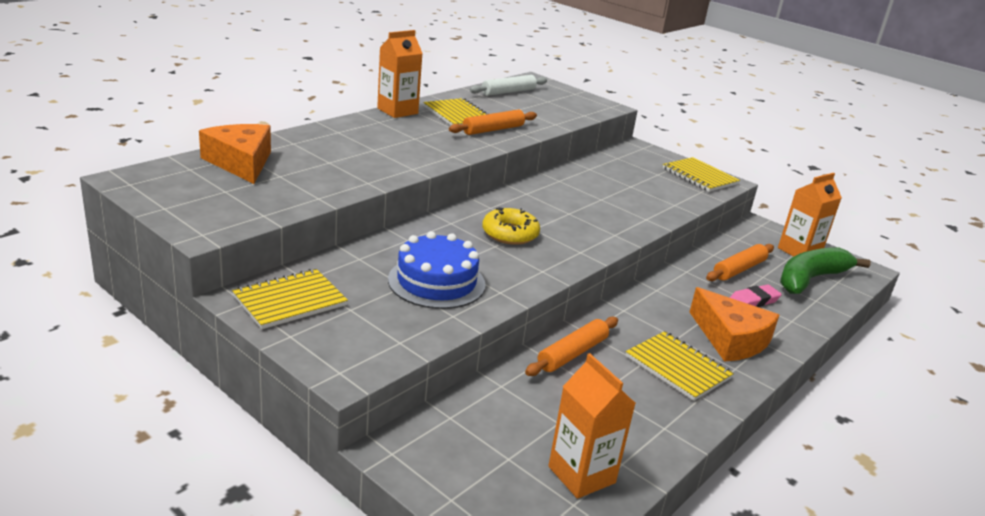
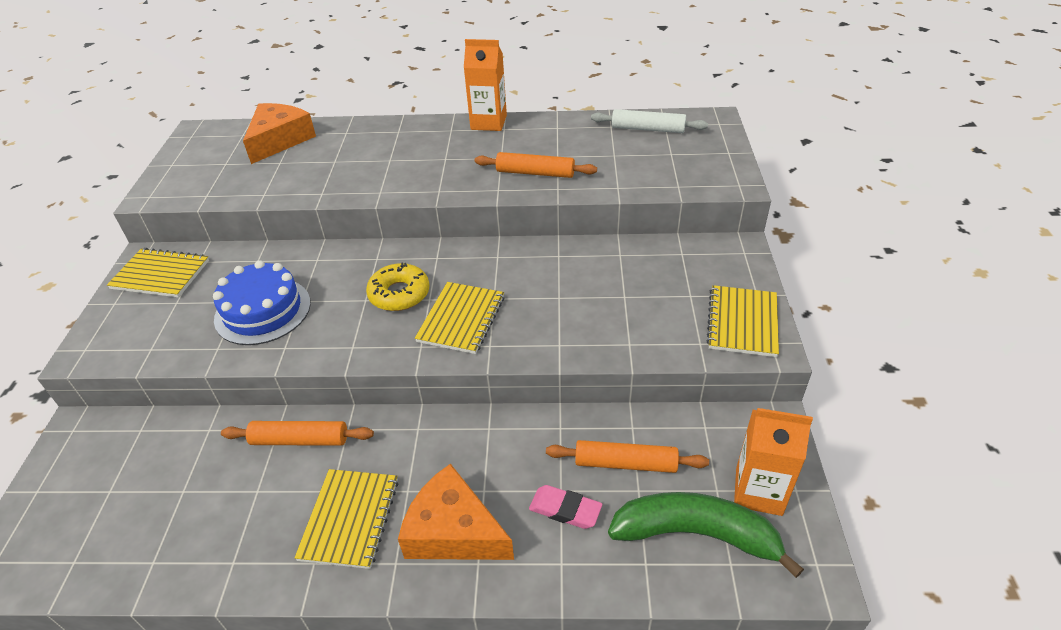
camera: 55 degrees right, 15 degrees up
yellow notebook [423,98,489,125] -> yellow notebook moved to [415,282,505,354]
orange carton [548,353,636,499] -> none
orange cheese [690,287,779,362] -> orange cheese turned 105 degrees clockwise [398,463,514,560]

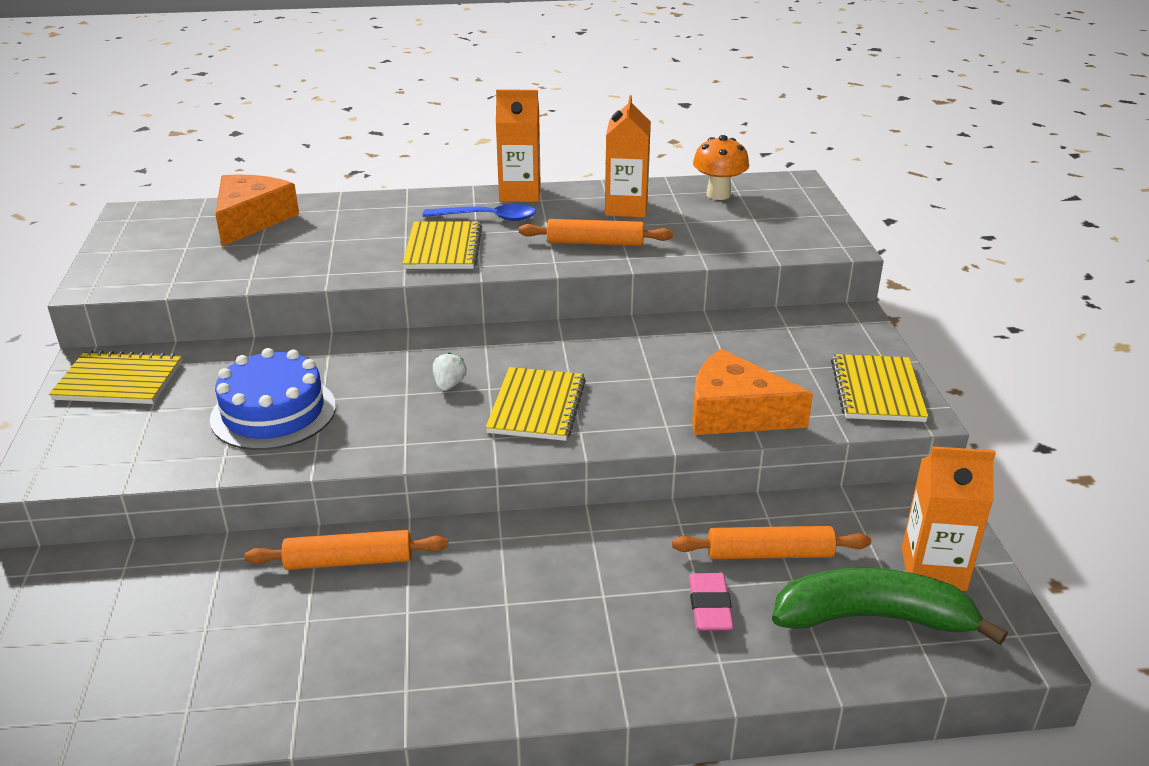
camera: 10 degrees left, 10 degrees down
yellow notebook [294,469,398,569] -> yellow notebook moved to [402,221,482,269]
yellow donut [366,262,430,311] -> white strawberry [433,353,467,391]
orange cheese [398,463,514,560] -> orange cheese moved to [692,349,813,435]
pink eraser [529,485,602,529] -> pink eraser turned 75 degrees clockwise [689,573,734,631]
white rolling pin [591,109,708,133] -> orange mushroom [693,135,749,200]
none -> blue spoon [423,204,536,221]
none -> orange carton [605,95,651,217]

